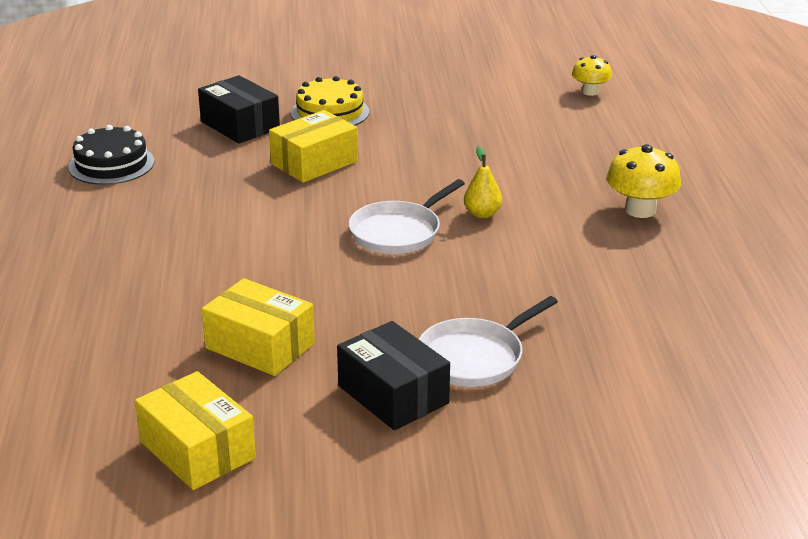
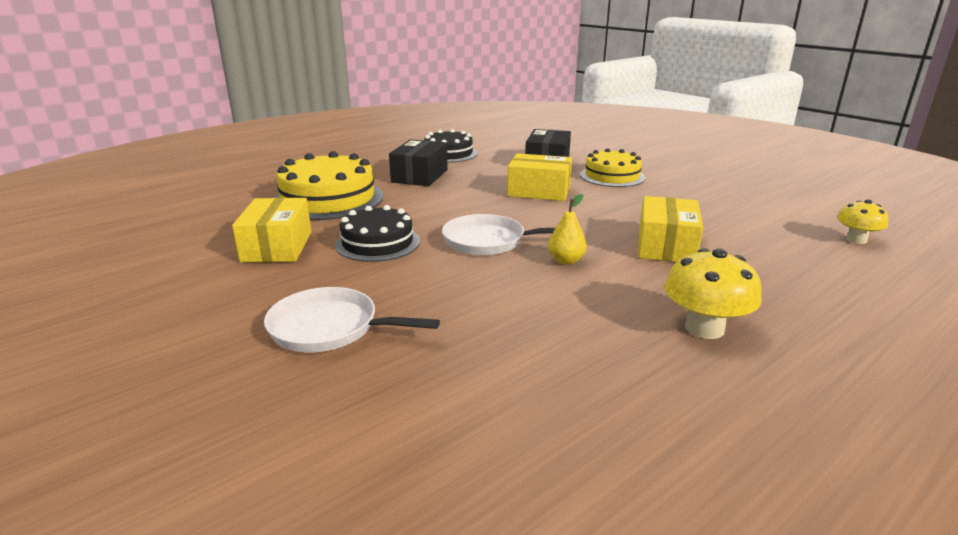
camera: 55 degrees right, 5 degrees down
yellow box [135,371,256,490] -> yellow box moved to [638,196,703,262]
black box [337,321,450,430] -> black box moved to [389,139,448,186]
none -> yellow cake [274,151,383,220]
none -> black cake [335,205,420,262]

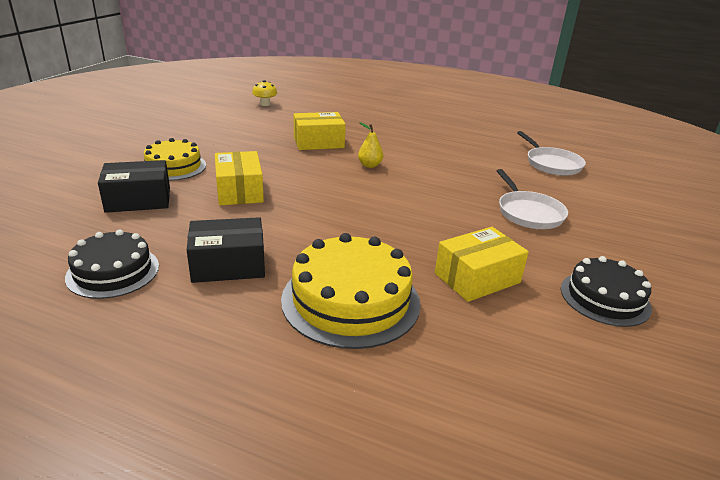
camera: 120 degrees left, 5 degrees up
black cake [335,205,420,262] -> black cake moved to [561,256,652,327]
white pan [442,214,555,255] -> white pan moved to [517,131,586,176]
yellow mushroom [664,248,762,339] -> none

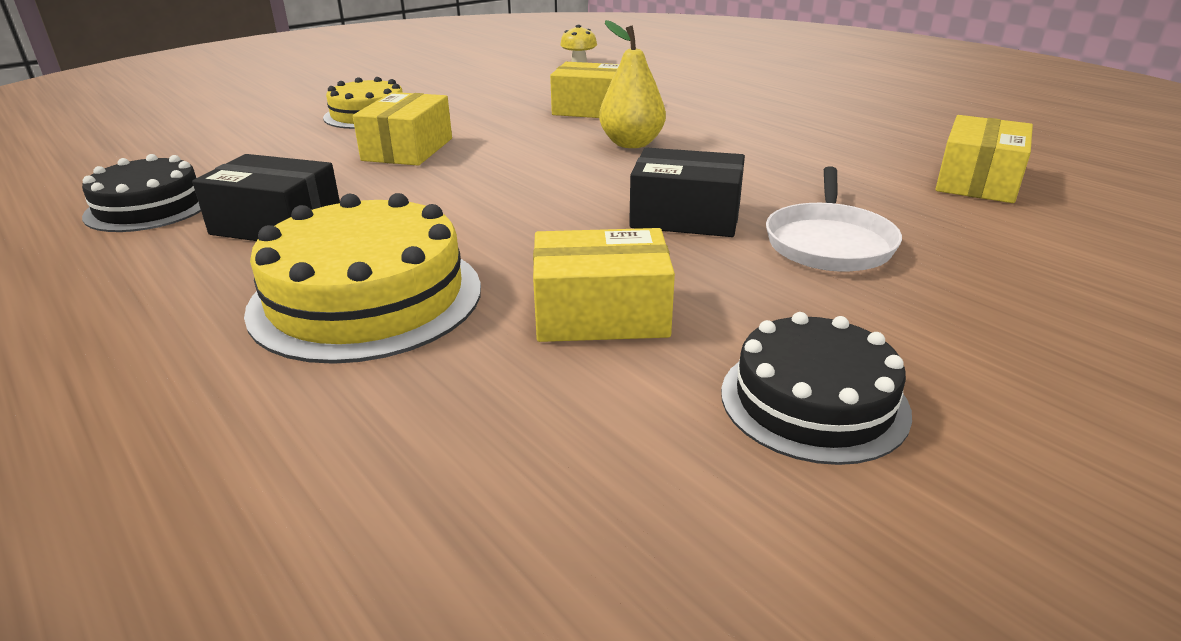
camera: 30 degrees right, 0 degrees up
black box [98,160,170,213] -> black box moved to [629,148,745,237]
yellow pear [358,122,383,168] -> yellow pear [599,20,666,148], size x1.59
white pan [517,131,586,176] -> yellow box [935,115,1033,203]

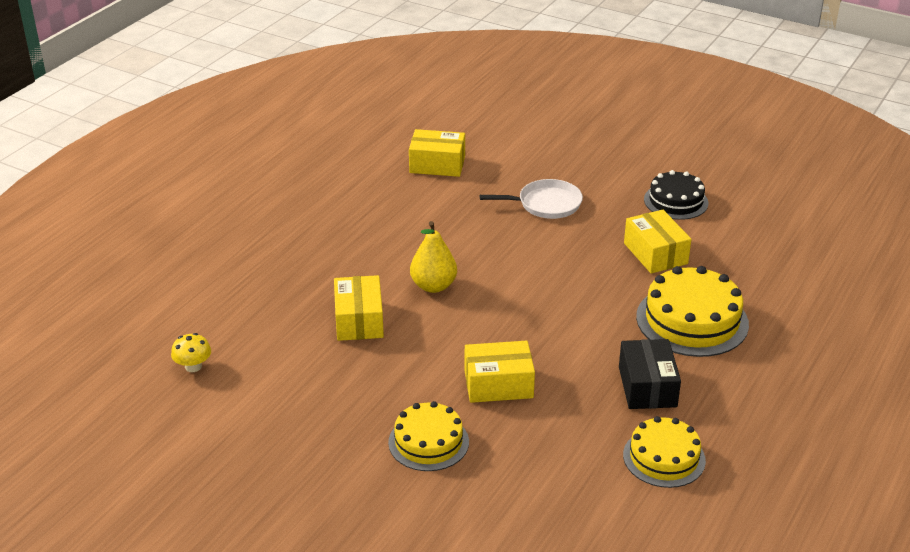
camera: 110 degrees left, 5 degrees up
black cake [82,154,201,232] -> yellow cake [623,416,706,488]
black box [629,148,745,237] -> none

